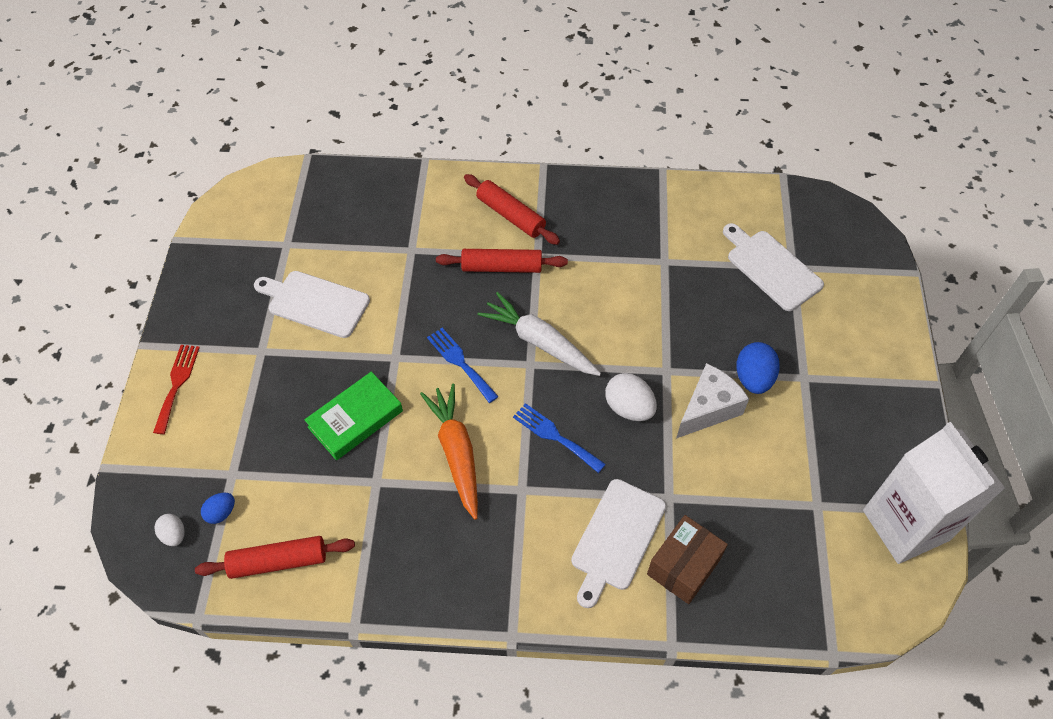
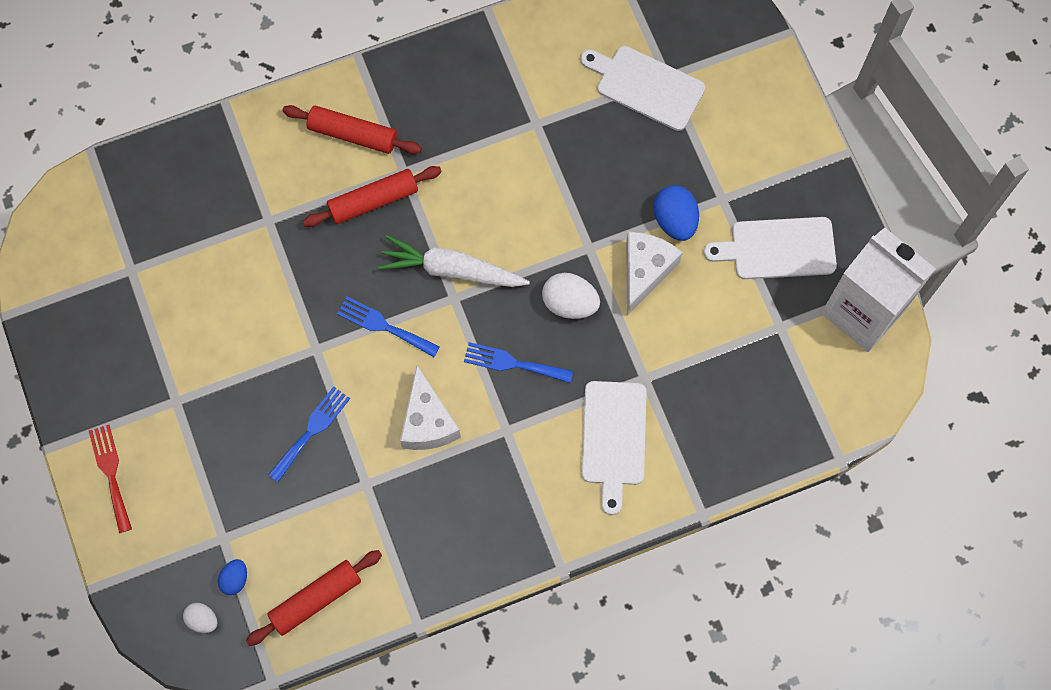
camera: 25 degrees left, 15 degrees up
white cutting board [254,271,370,338] -> white cutting board moved to [704,217,837,279]
green book [304,372,403,460] -> blue fork [268,386,350,482]
orange carrot [420,384,478,520] -> white cheese [400,365,461,450]
brown box [647,515,728,604] -> none

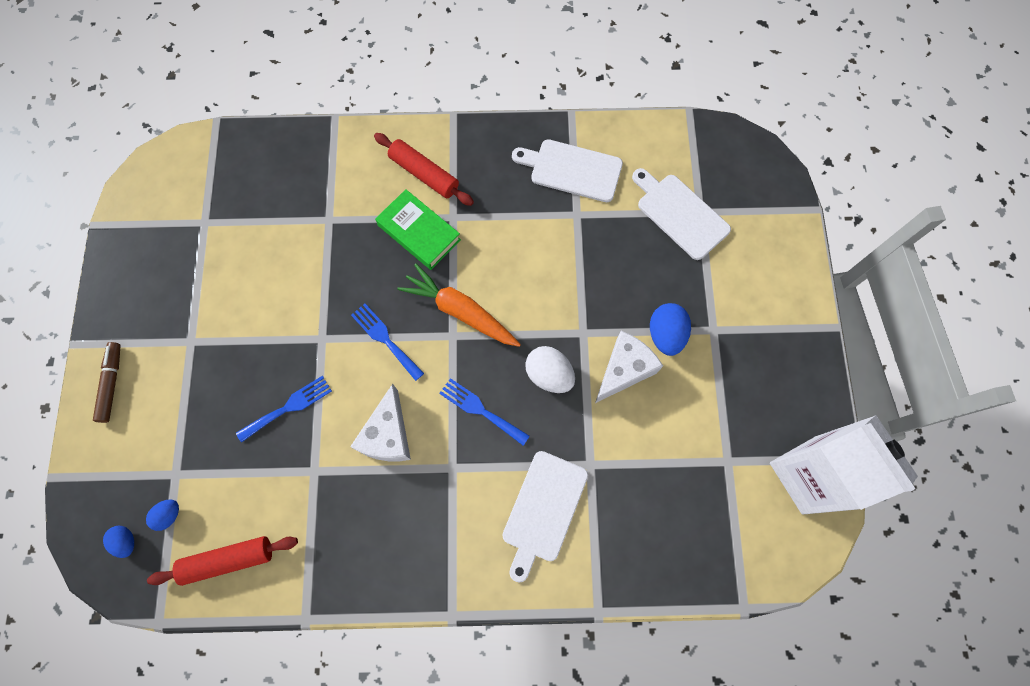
camera: 20 degrees right, 0 degrees up
red fork [89,425,132,533] -> brown marker [93,342,121,423]
white egg [183,603,218,633] -> blue egg [103,526,134,558]
red rolling pin [303,166,442,227] -> green book [375,189,461,270]
white carrot [378,235,530,287] -> orange carrot [397,263,521,347]
white cutting board [704,217,837,279] -> white cutting board moved to [512,139,623,202]

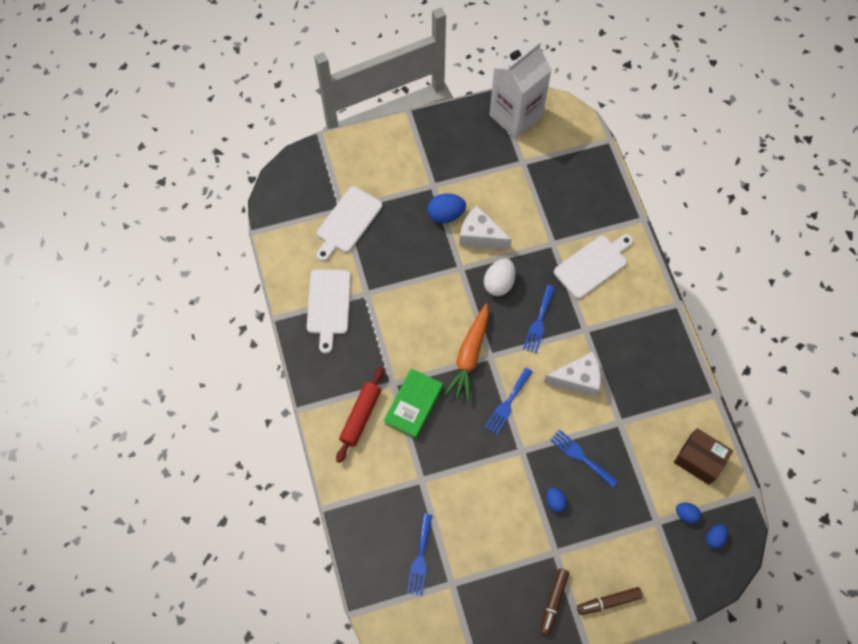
camera: 105 degrees left, 5 degrees down
red rolling pin [147,536,298,586] -> brown box [674,428,733,485]
white cutting board [502,451,588,583] -> white cutting board turned 45 degrees counterclockwise [554,234,633,299]
none -> blue fork [407,514,432,596]
none -> brown marker [540,569,569,636]
none -> blue egg [546,488,567,512]

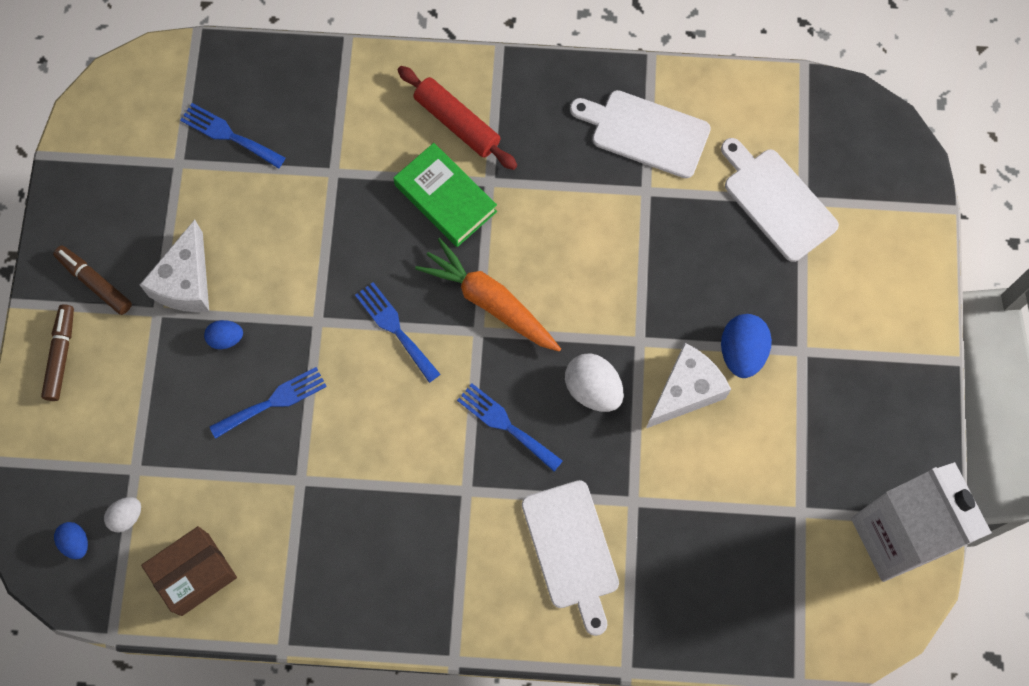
camera: 110 degrees right, 5 degrees up
white cheese [544,351,601,397] -> white cheese moved to [140,220,209,312]
blue egg [676,503,701,524] -> white egg [104,497,141,532]

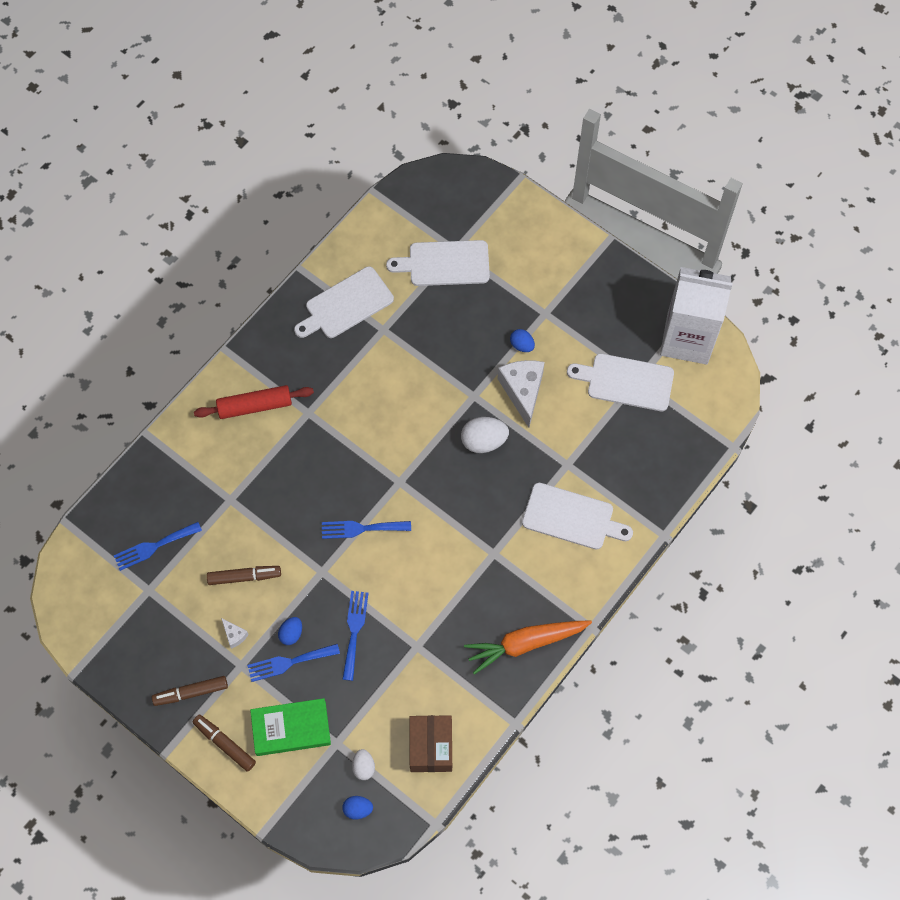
camera: 55 degrees left, 5 degrees down
white cheese [140,220,209,312] -> white cheese [221,618,249,649], size x0.45
green book [393,143,497,247] -> green book moved to [250,698,331,756]
orange carrot [415,238,561,352] -> orange carrot moved to [464,620,592,675]
blue fork [457,383,563,471] -> blue fork moved to [247,644,340,682]
blue egg [721,314,772,378] -> blue egg [510,329,535,352], size x0.59
none -> brown marker [207,566,281,585]
none -> white cutting board [567,354,674,411]

